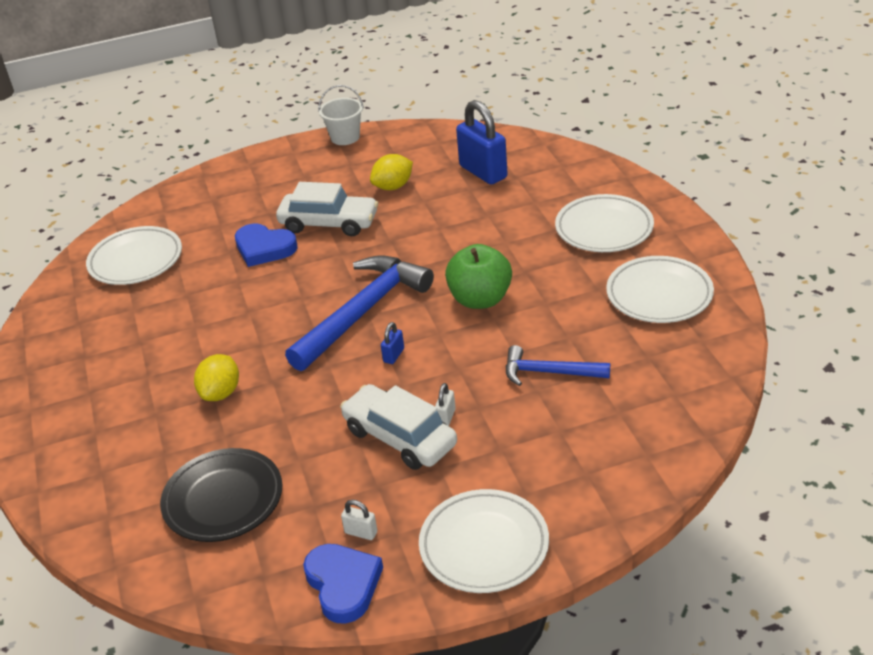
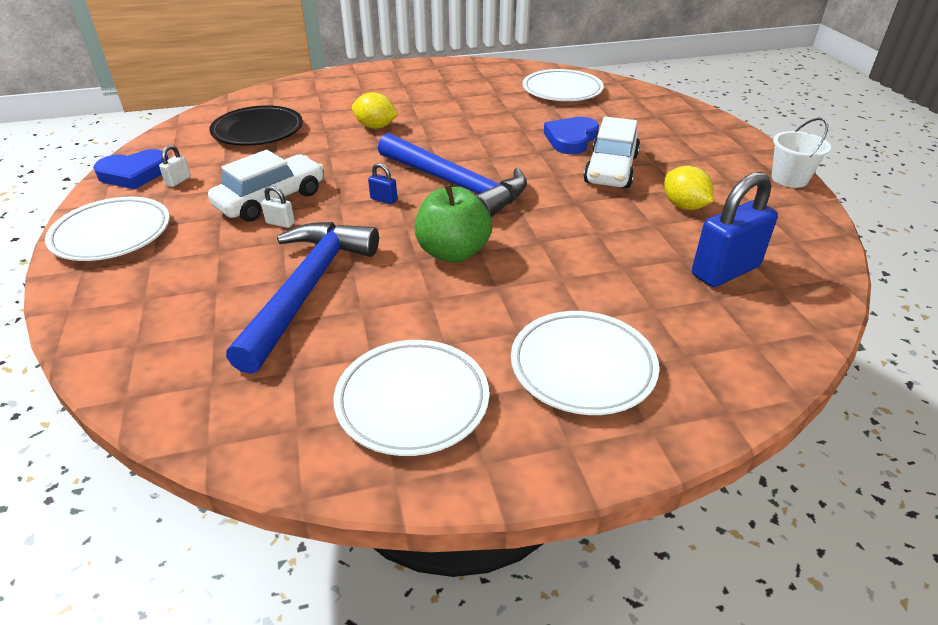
camera: 90 degrees right, 0 degrees up
blue hammer [506,345,610,386] -> blue hammer [226,222,379,374], size x1.80

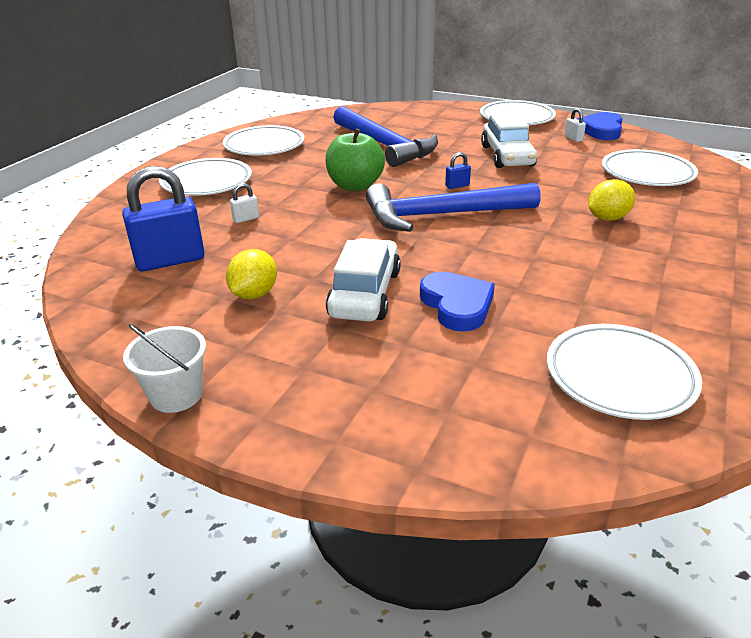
camera: 130 degrees right, 5 degrees down
black plate [210,105,303,146] -> white plate [602,149,698,186]
white padlock [261,186,295,228] -> white padlock moved to [230,183,259,223]
white car [583,117,640,188] -> white car turned 45 degrees clockwise [326,238,401,321]
yellow lemon [664,166,714,210] -> yellow lemon turned 75 degrees counterclockwise [226,249,277,299]
blue padlock [692,172,778,287] -> blue padlock turned 60 degrees clockwise [122,166,205,271]

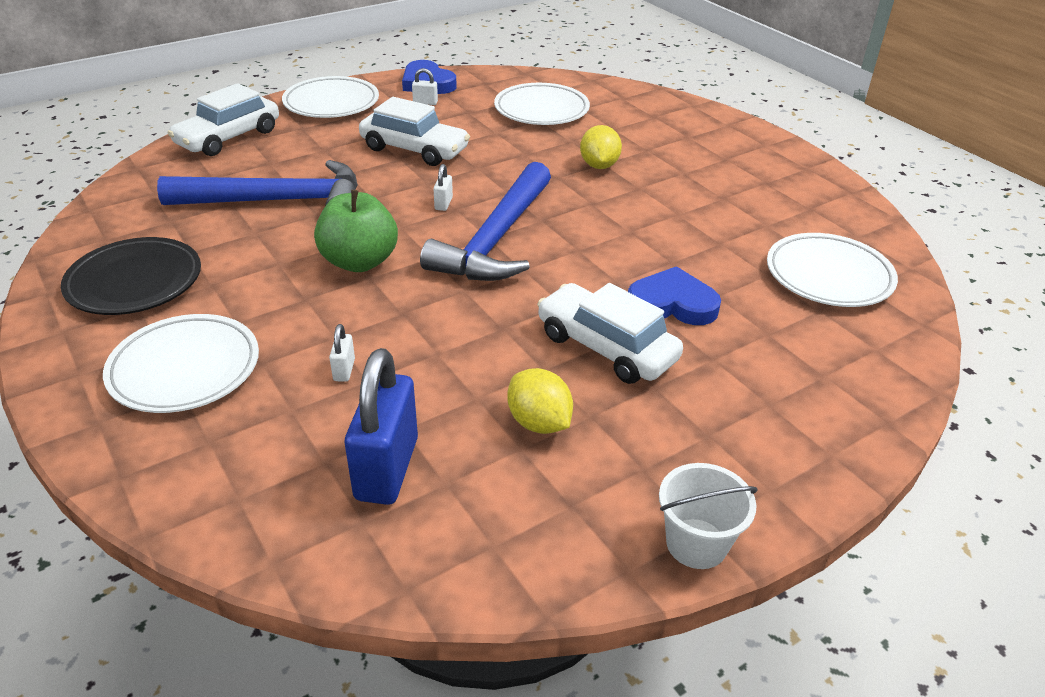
camera: 60 degrees left, 5 degrees up
white plate [223,125,305,155] -> black plate [61,237,201,315]
blue padlock [445,152,471,189] -> white padlock [434,164,453,211]
none -> white car [168,83,279,156]

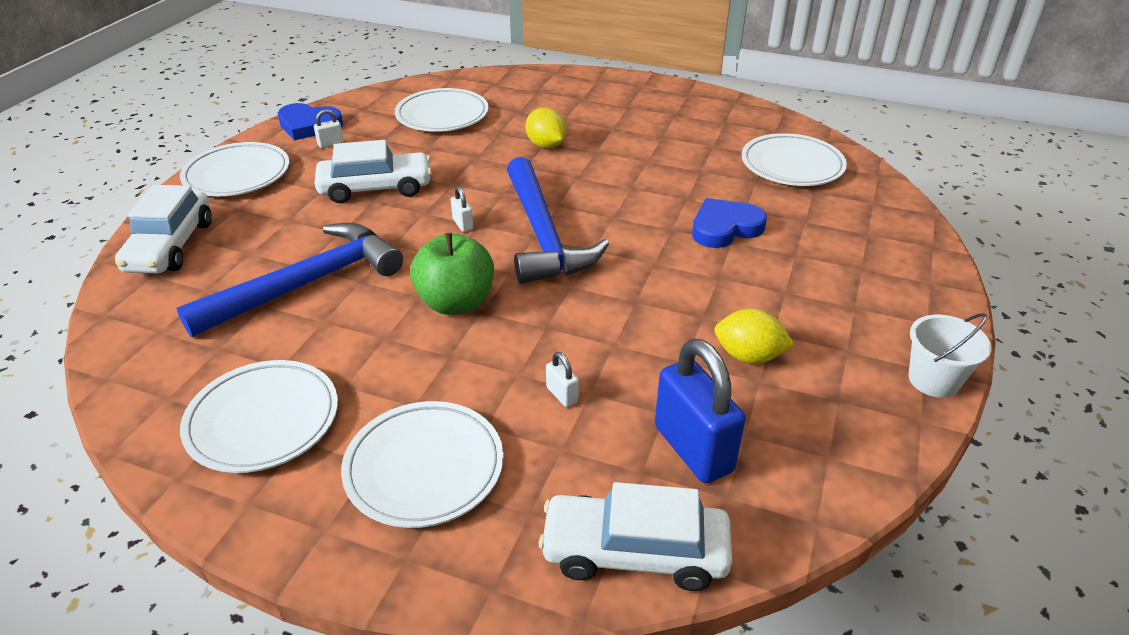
camera: 35 degrees left, 0 degrees up
black plate [61,237,201,315] -> white plate [180,360,338,473]
white car [537,283,683,384] -> white car moved to [539,482,732,591]

